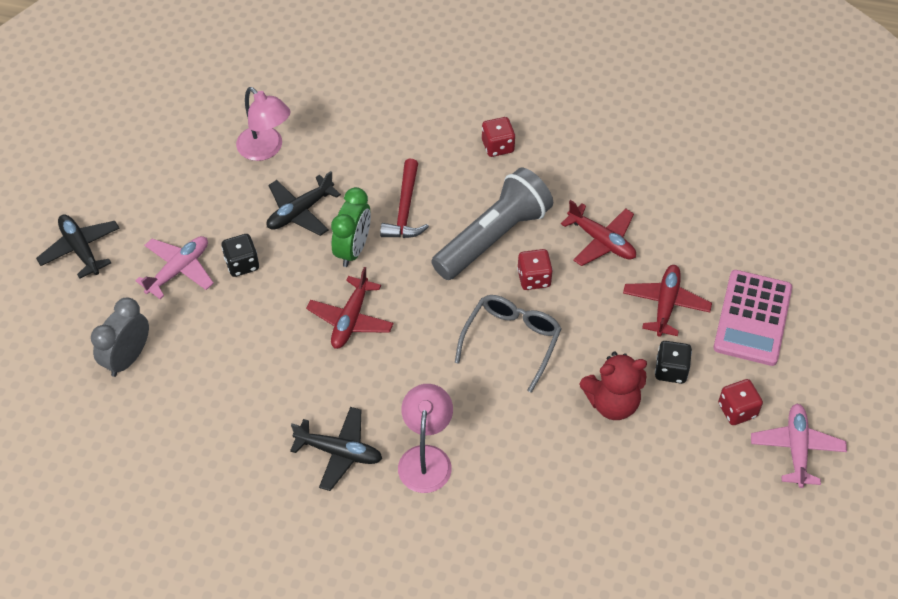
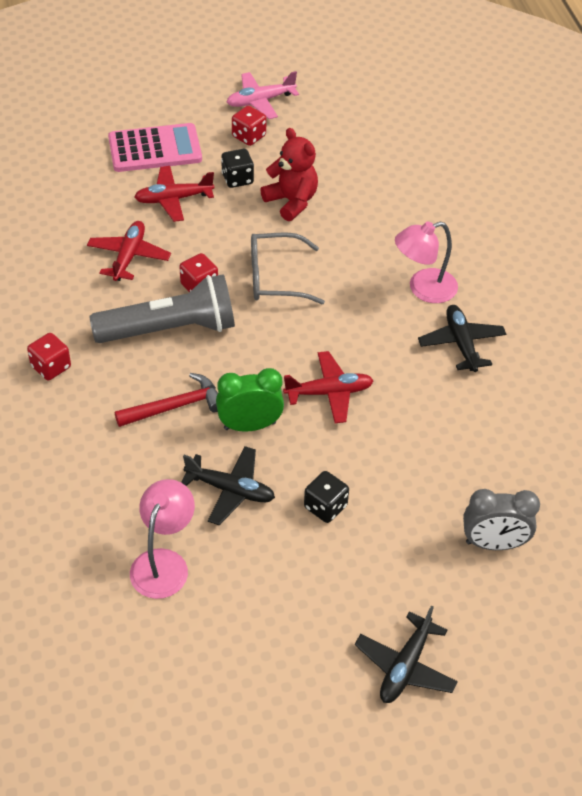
camera: 120 degrees left, 5 degrees down
pink plane [135,236,214,299] -> none
grey flashlight [431,168,553,280] -> grey flashlight turned 150 degrees clockwise [89,274,235,343]

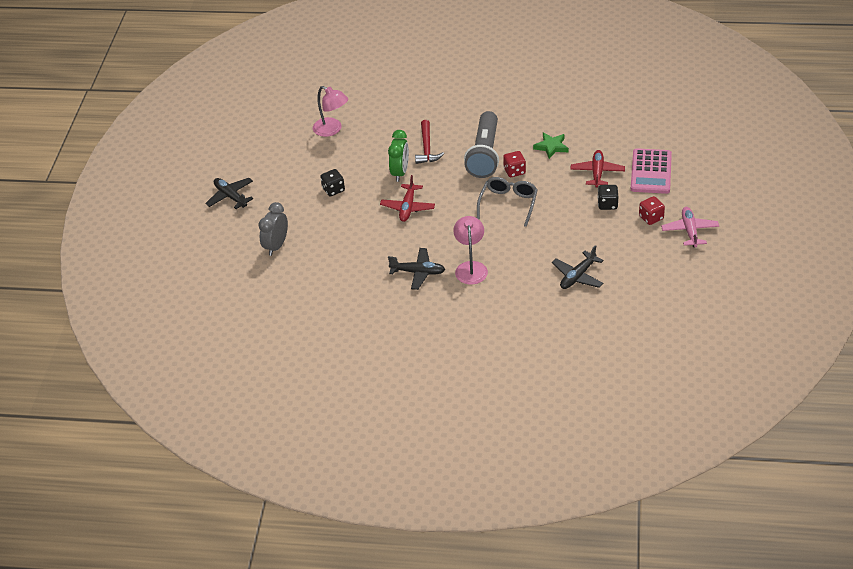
camera: 115 degrees right, 5 degrees down
red dice [27,333,71,380] -> none
red plane [87,221,171,281] -> green star [533,132,569,159]
black plane [181,446,275,525] -> black plane moved to [552,245,604,289]
red teddy bear [260,128,318,221] -> none

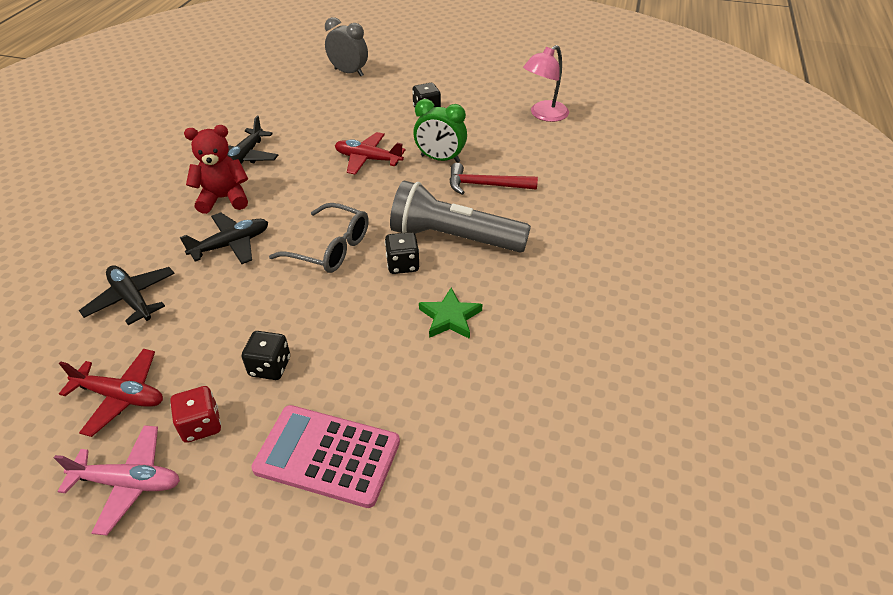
camera: 95 degrees right, 0 degrees up
black plane [206,178,253,209] -> black plane moved to [180,212,268,264]
pink lamp [453,216,488,285] -> red teddy bear [184,125,248,214]
red dice [503,151,526,177] -> black dice [385,232,419,274]
red plane [570,150,625,188] -> red plane moved to [59,349,163,437]

